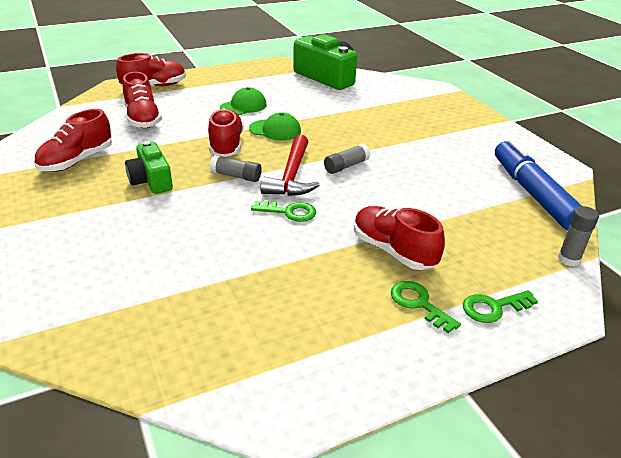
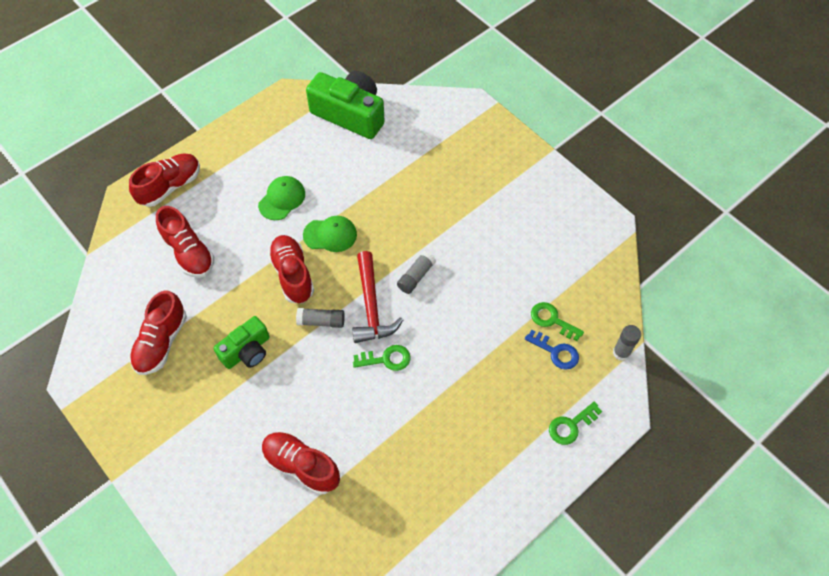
camera: 15 degrees left, 25 degrees up
green camera [125,141,173,194] -> green camera turned 90 degrees counterclockwise [213,316,270,369]
red shoe [354,206,445,270] -> red shoe moved to [262,432,340,495]
green key [391,281,461,333] -> green key moved to [531,302,584,341]
blue marker [495,139,582,230] -> none
none -> blue key [525,330,579,370]

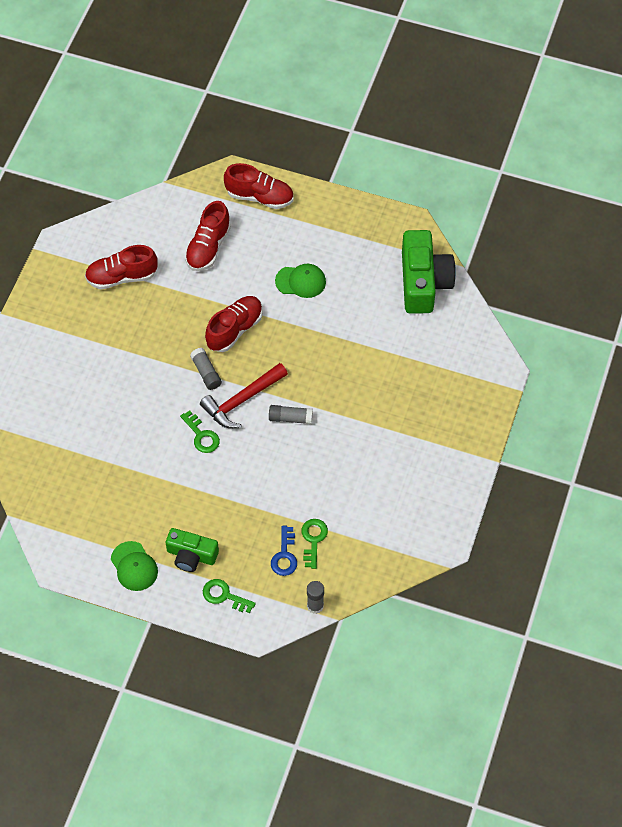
camera: 60 degrees right, 0 degrees up
green camera [213,316,270,369] -> green camera moved to [166,528,219,572]
red shoe [262,432,340,495] -> none
green cap [303,216,357,252] -> green cap moved to [111,541,158,591]

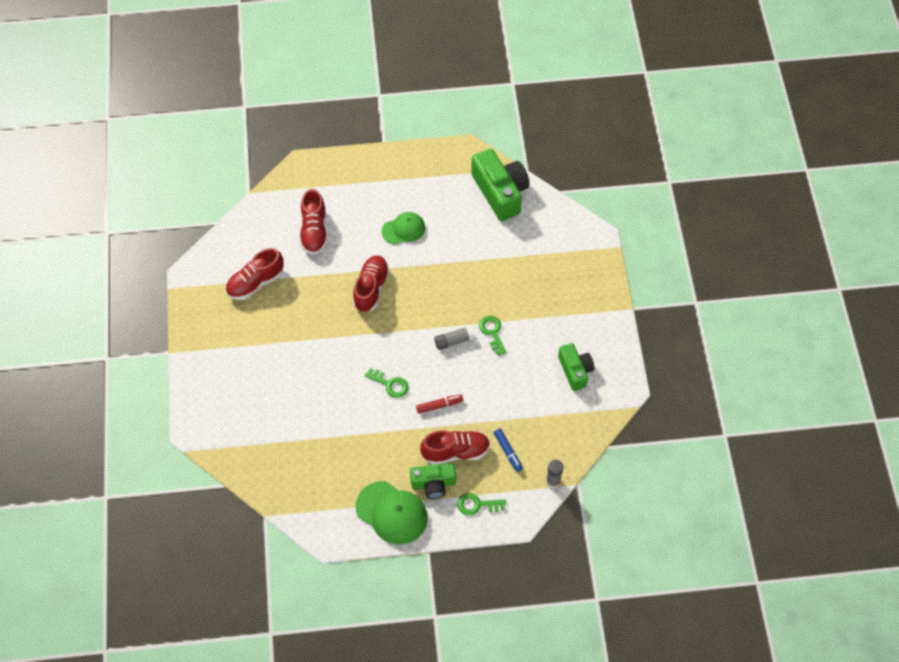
camera: 25 degrees left, 0 degrees up
green cap [111,541,158,591] -> green cap [356,481,428,545], size x1.54
grey glue stick [190,348,222,390] -> none
red hammer [200,363,288,428] -> none
red shoe [224,163,294,209] -> red shoe moved to [420,430,490,465]
blue key [271,526,297,576] -> blue marker [494,429,523,472]
green key [301,519,328,569] -> green key moved to [479,316,507,355]
none -> red marker [416,394,463,414]
none -> green camera [558,343,594,391]

